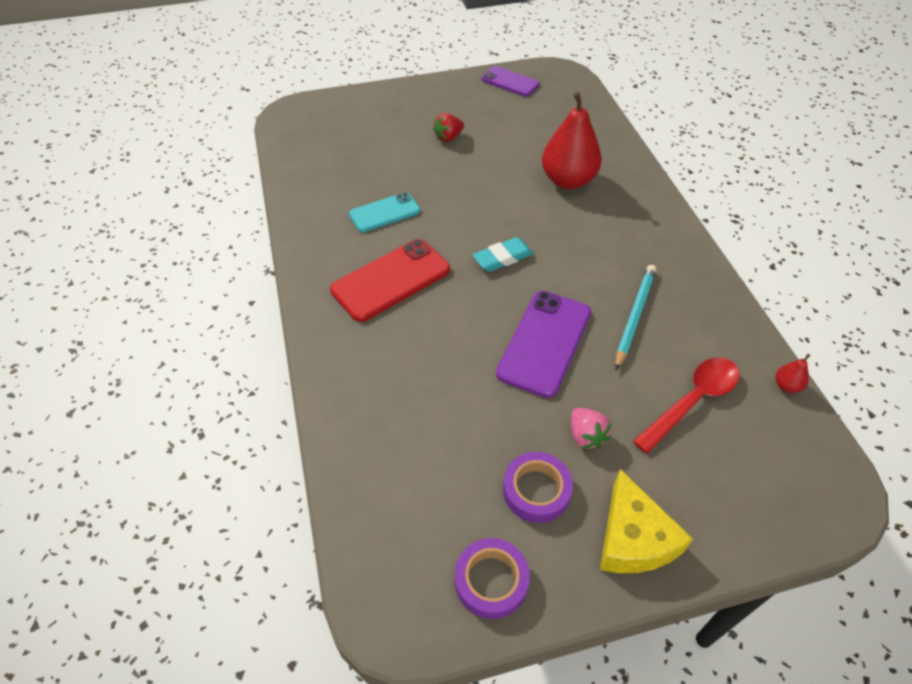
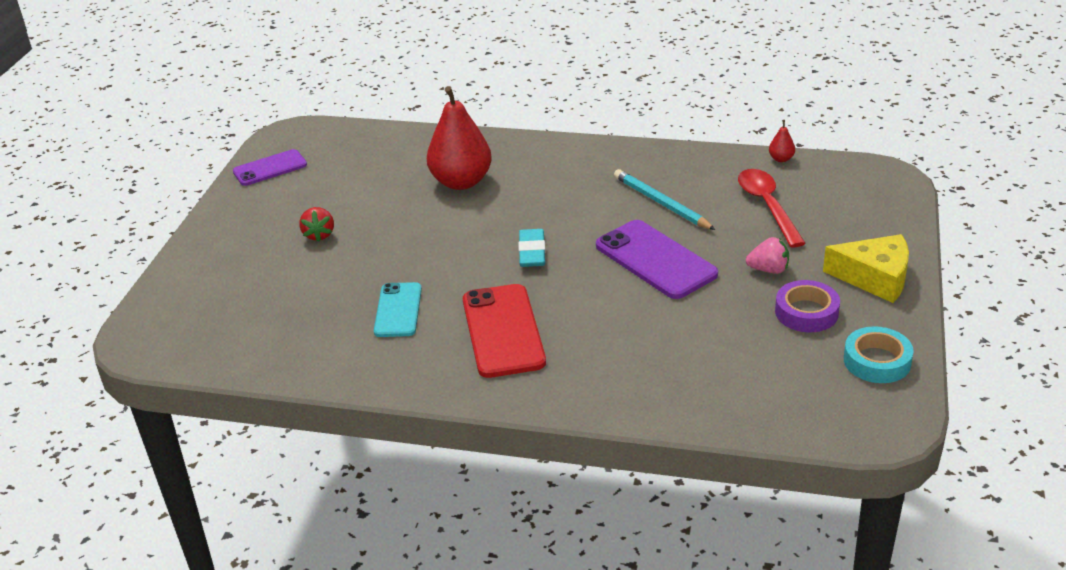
camera: 60 degrees left, 15 degrees down
purple tape [455,538,530,619] -> turquoise tape [844,326,914,383]

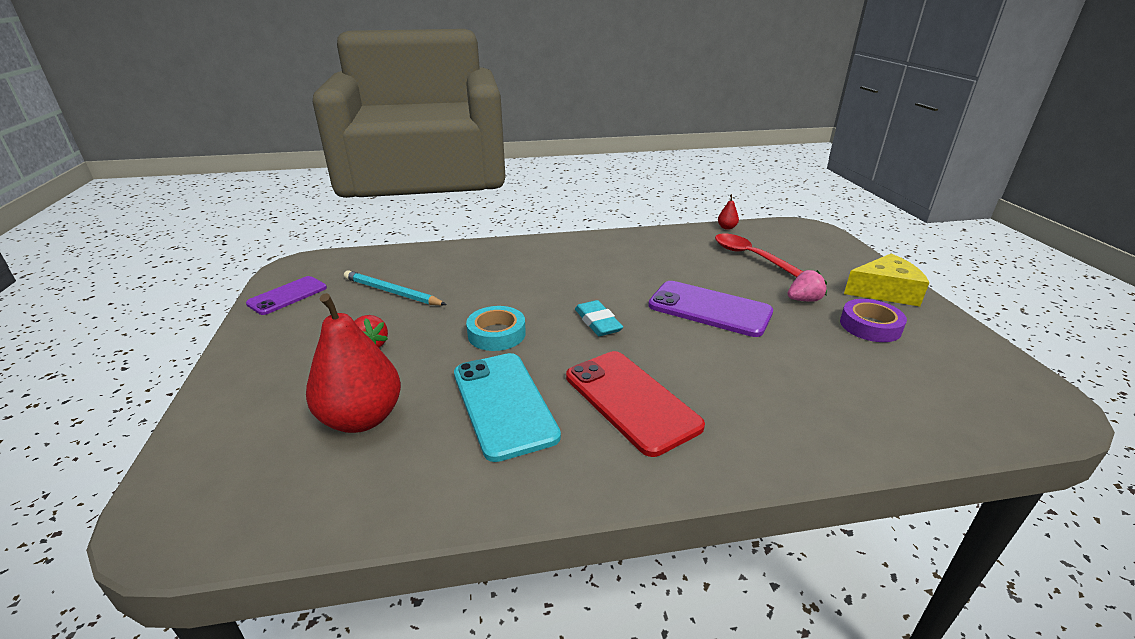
camera: 25 degrees left, 5 degrees down
turquoise phone [374,282,422,337] -> turquoise phone [454,353,561,462], size x1.58
red pear [427,86,492,190] -> red pear moved to [306,293,401,433]
turquoise pencil [614,169,715,230] -> turquoise pencil moved to [344,270,447,305]
turquoise tape [844,326,914,383] -> turquoise tape moved to [466,306,526,351]

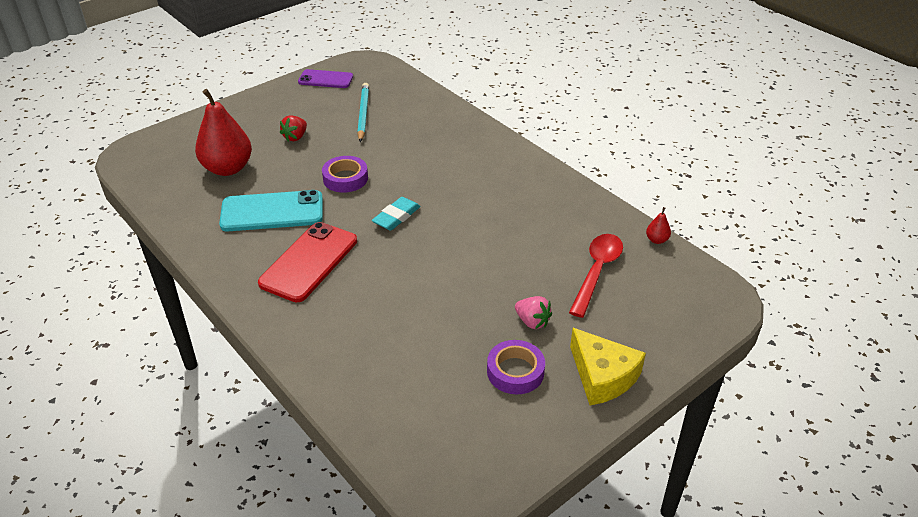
camera: 60 degrees right, 10 degrees up
turquoise phone [454,353,561,462] -> turquoise phone turned 45 degrees clockwise [219,190,323,231]
turquoise tape [466,306,526,351] -> purple tape [322,156,368,193]
purple phone [648,281,773,337] -> none

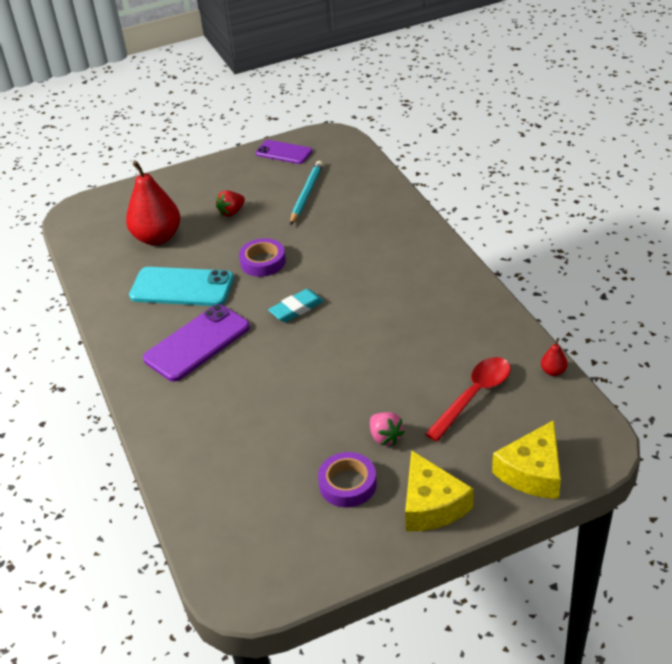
camera: 20 degrees right, 0 degrees up
red phone [258,222,357,302] -> purple phone [143,304,250,382]
none -> yellow cheese [492,420,561,499]

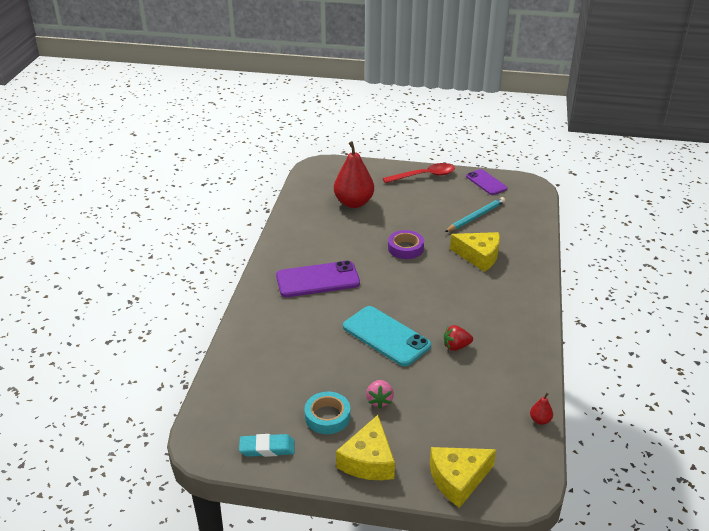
camera: 30 degrees right, 5 degrees down
turquoise phone [129,267,234,306] -> turquoise phone moved to [343,306,431,366]
red strawberry [216,190,245,217] -> red strawberry moved to [444,325,473,351]
turquoise eraser [268,289,324,322] -> turquoise eraser moved to [239,434,295,457]
purple tape [318,452,377,508] -> turquoise tape [305,392,350,434]
red spoon [425,357,511,441] -> red spoon moved to [383,163,455,183]
none -> yellow cheese [450,232,500,272]

